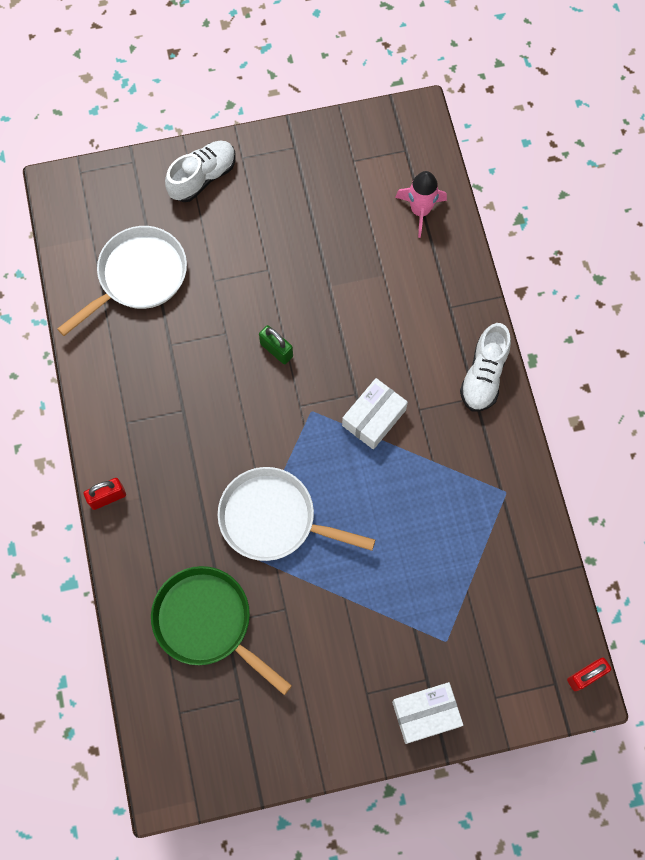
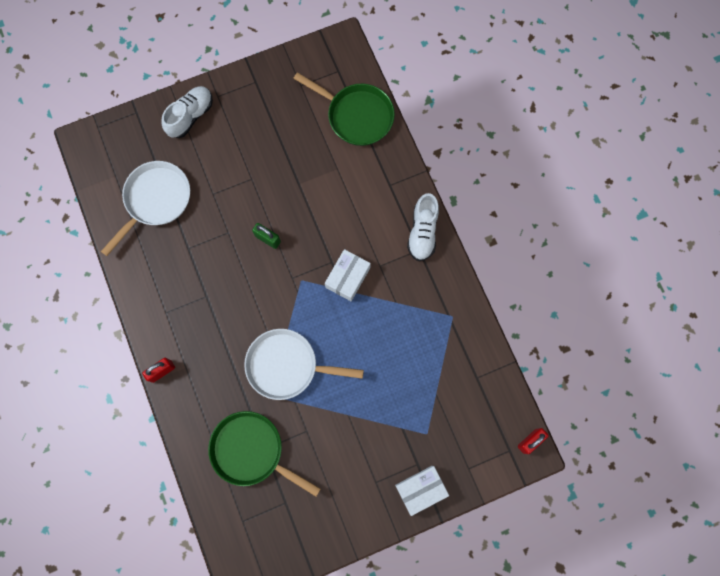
camera: 10 degrees left, 5 degrees up
pink rocket [395,171,447,238] -> green pan [293,72,395,146]

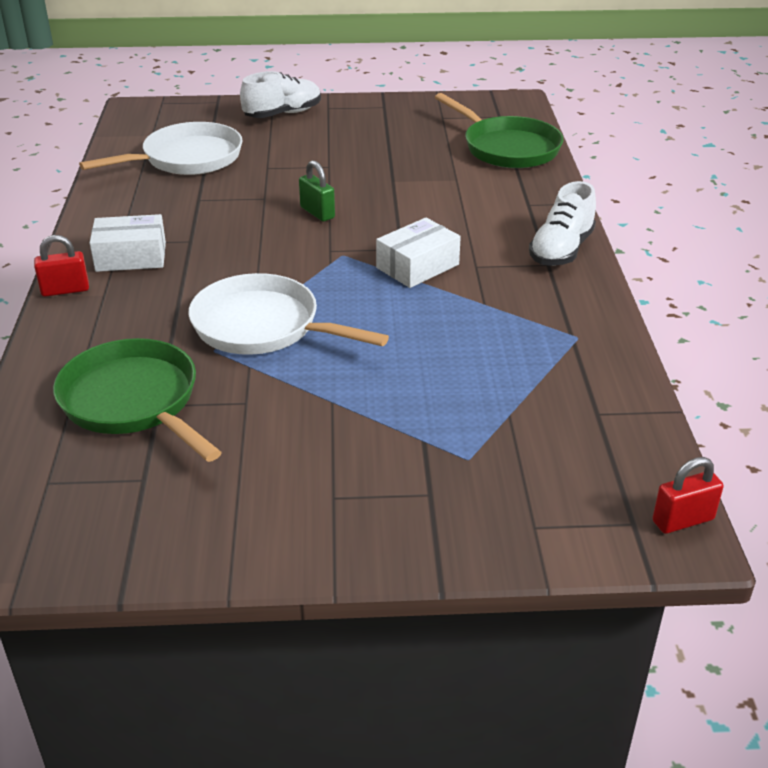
camera: 20 degrees right, 40 degrees down
white box [395,466,449,516] -> white box moved to [90,214,166,272]

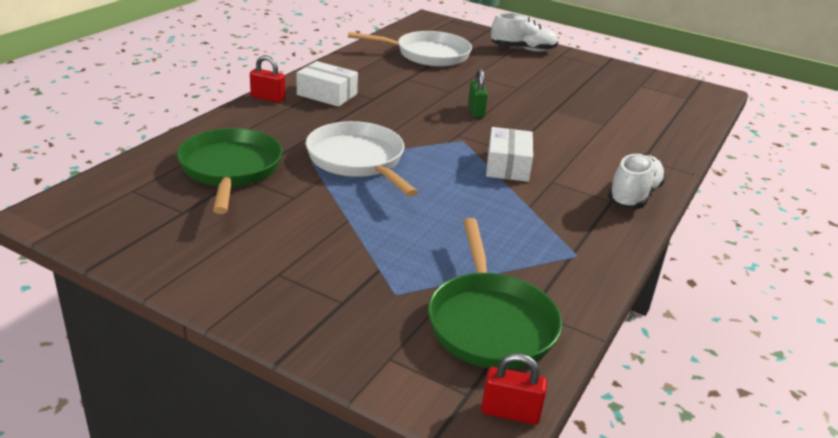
camera: 30 degrees right, 5 degrees down
white box [376,217,461,288] -> white box turned 75 degrees counterclockwise [486,127,533,182]
green pan [435,93,564,168] -> green pan moved to [428,218,562,369]
white shoe [529,181,596,266] -> white shoe turned 150 degrees clockwise [608,154,666,209]

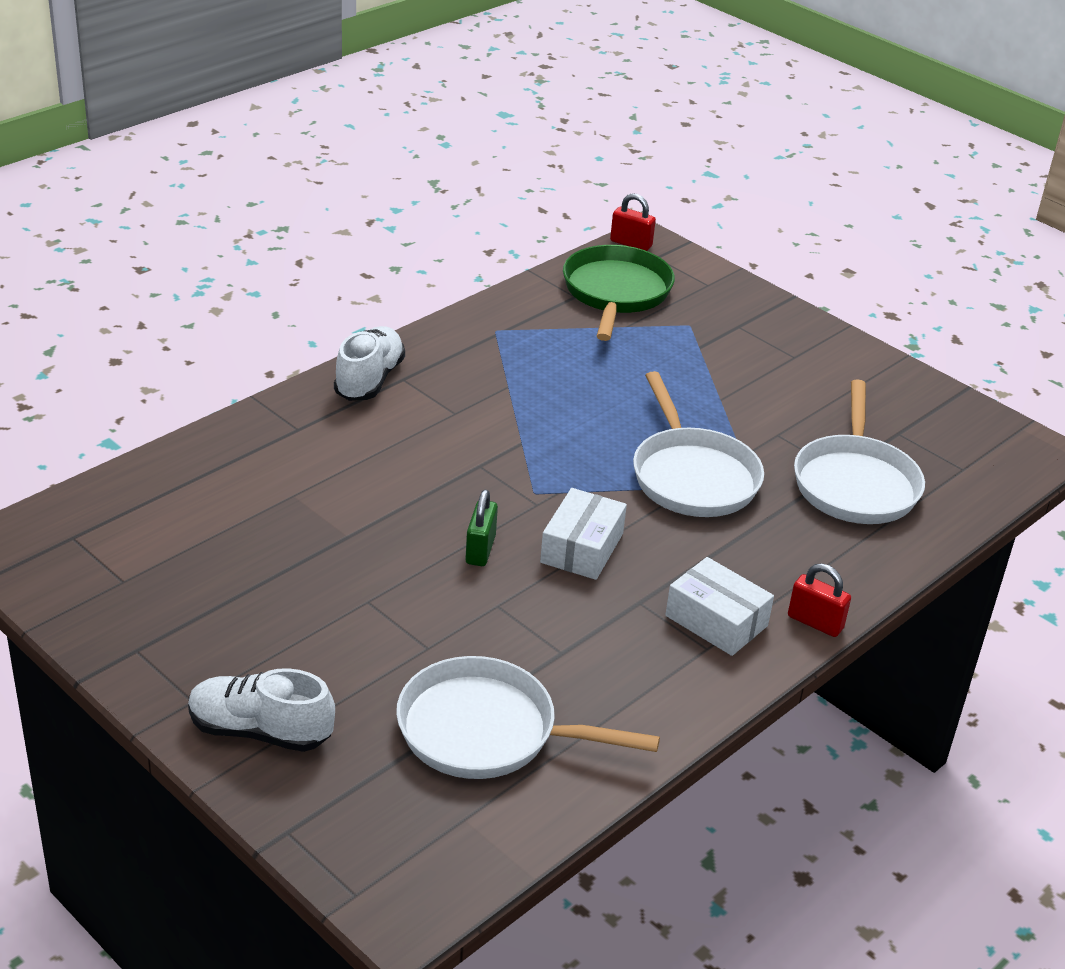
camera: 165 degrees left, 5 degrees up
green pan [177,128,283,214] -> white pan [794,379,925,524]
white box [486,127,533,182] -> white box moved to [540,488,627,580]
white shoe [608,154,666,209] -> white shoe turned 150 degrees clockwise [334,326,405,401]

